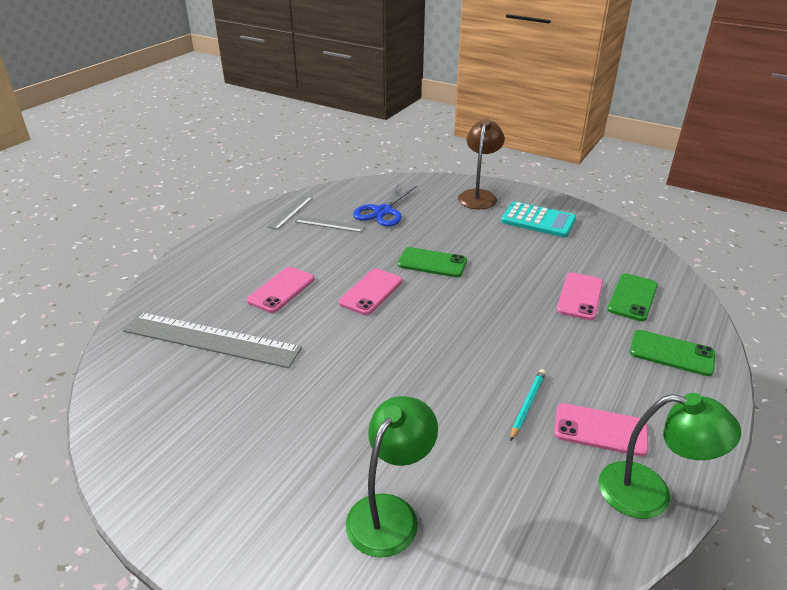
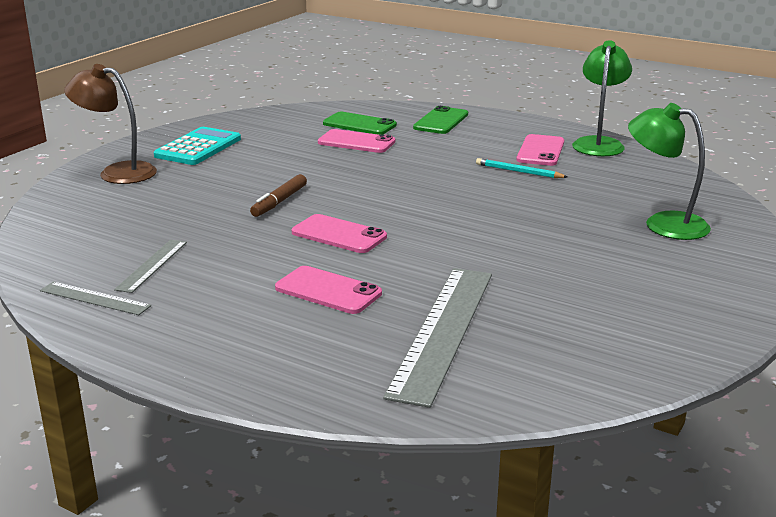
camera: 90 degrees left, 10 degrees down
blue scissors [353,183,417,227] -> none
green phone [398,247,467,277] -> brown marker [250,174,307,217]

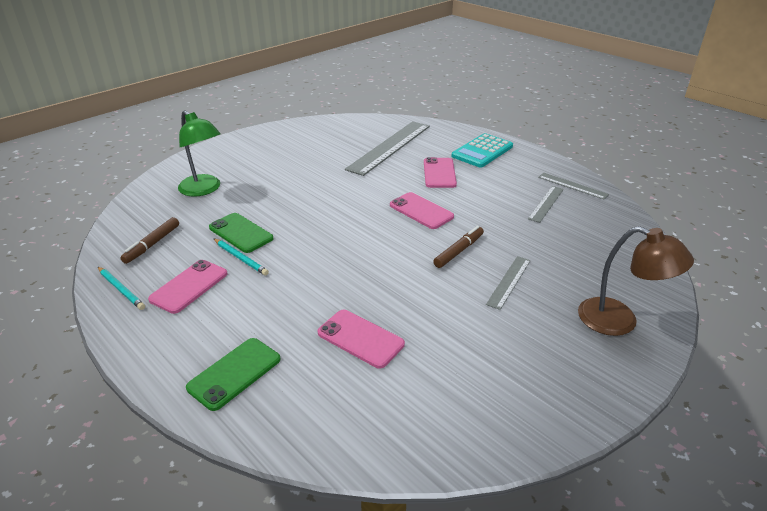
camera: 165 degrees left, 10 degrees up
turquoise calculator [154,127,241,165] -> turquoise calculator moved to [451,133,513,168]
pink phone [275,266,382,314] -> pink phone turned 45 degrees clockwise [424,157,457,188]
green phone [323,112,397,135] -> green phone moved to [209,213,273,253]
green lamp [572,40,632,156] -> turquoise pencil [98,267,145,310]
none -> brown marker [120,217,179,264]
none -> grey ruler [486,256,531,310]

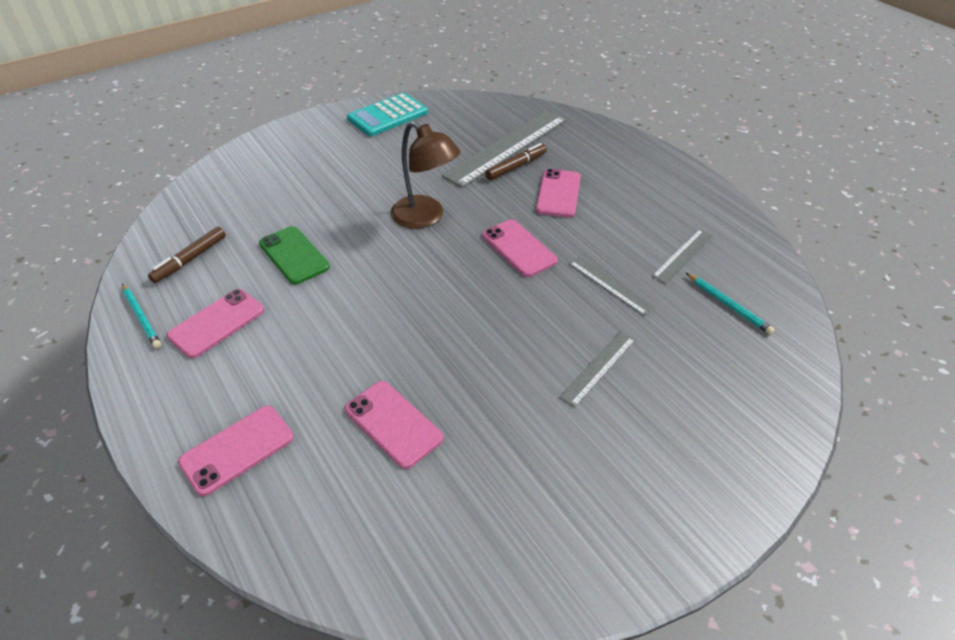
camera: 10 degrees right, 10 degrees up
green lamp [178,110,220,197] -> none
green phone [186,338,281,411] -> pink phone [178,406,294,496]
turquoise pencil [213,238,269,276] -> turquoise pencil moved to [686,273,775,335]
brown marker [433,226,484,268] -> brown marker moved to [485,143,547,180]
turquoise calculator [451,133,513,168] -> turquoise calculator moved to [347,93,428,136]
grey ruler [538,173,609,199] -> grey ruler moved to [569,256,656,316]
brown lamp [578,226,694,336] -> brown lamp moved to [391,121,460,229]

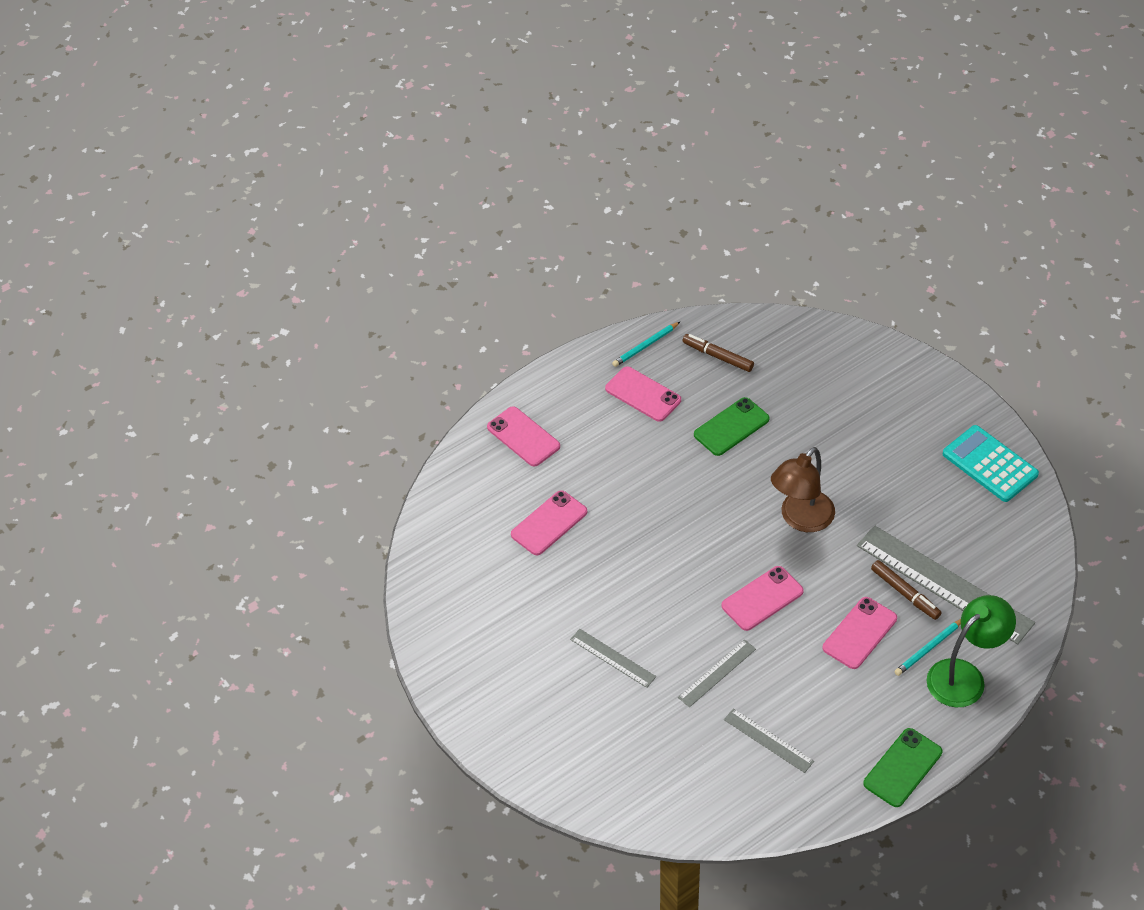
camera: 90 degrees right, 5 degrees up
pink phone [536,169,581,218] -> pink phone turned 60 degrees counterclockwise [823,597,897,669]
turquoise pencil [686,273,775,335] -> turquoise pencil moved to [894,619,961,676]
none -> green phone [863,728,942,807]
none -> green lamp [926,595,1016,707]

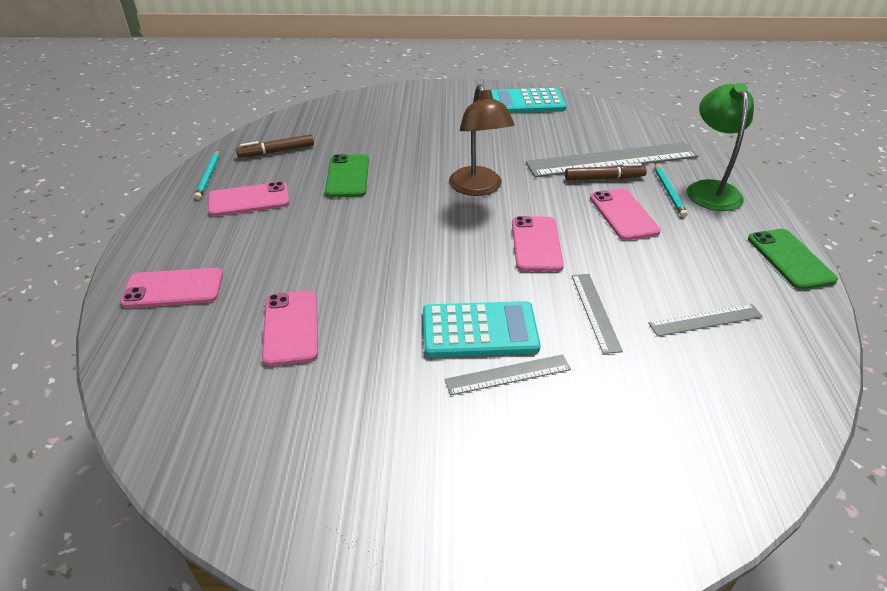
camera: 55 degrees left, 10 degrees down
none -> turquoise calculator [423,301,541,357]

